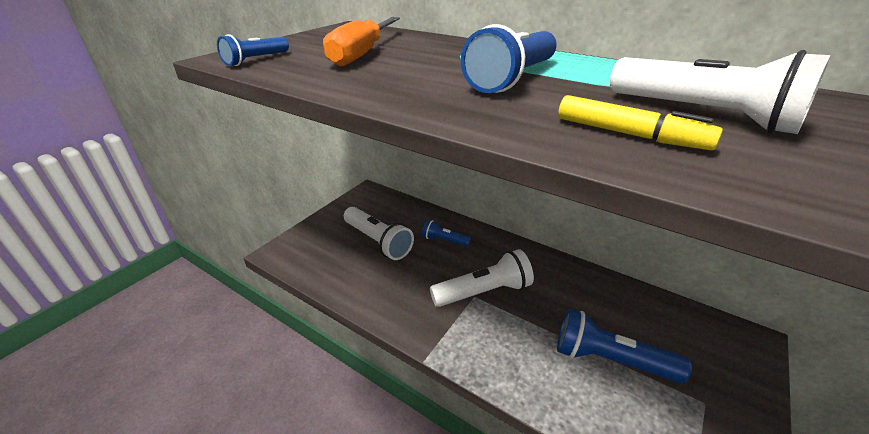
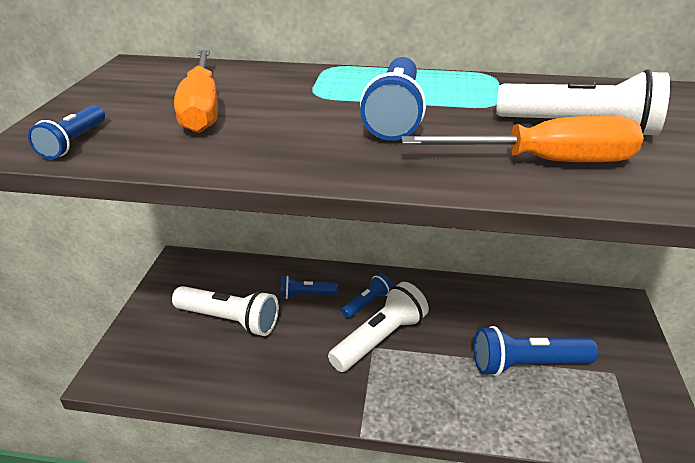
camera: 25 degrees left, 0 degrees up
yellow marker [558,95,723,150] -> orange screwdriver [401,116,644,162]
none -> blue flashlight [341,273,393,318]

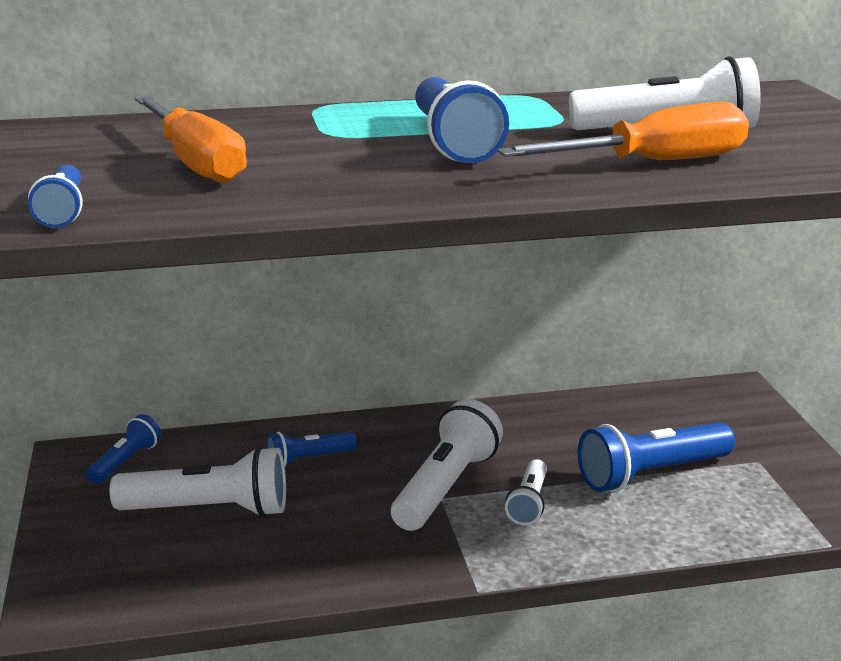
camera: 20 degrees left, 10 degrees down
blue flashlight [341,273,393,318] -> blue flashlight moved to [86,414,161,484]
none -> white flashlight [505,459,547,525]

